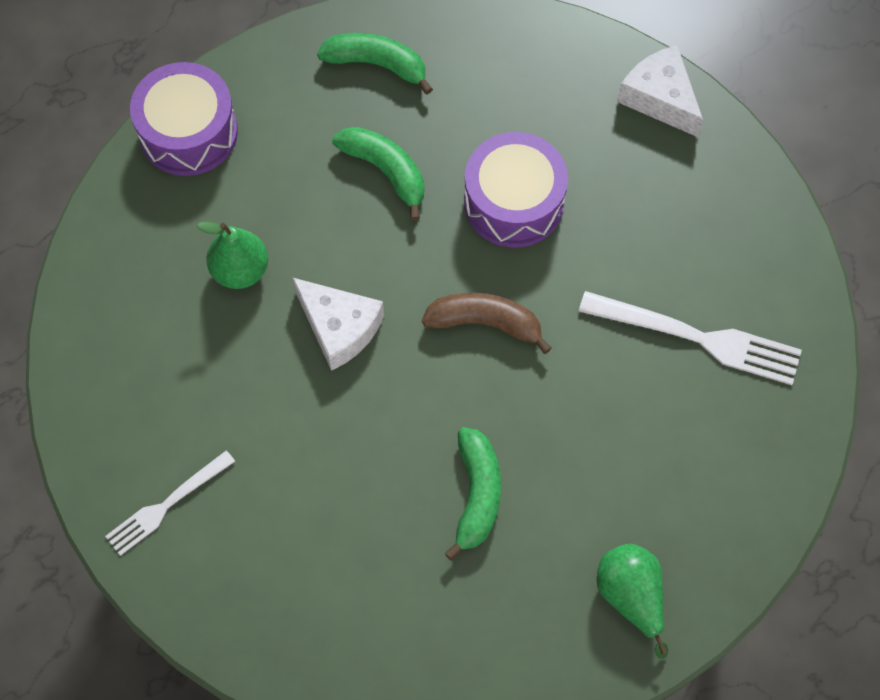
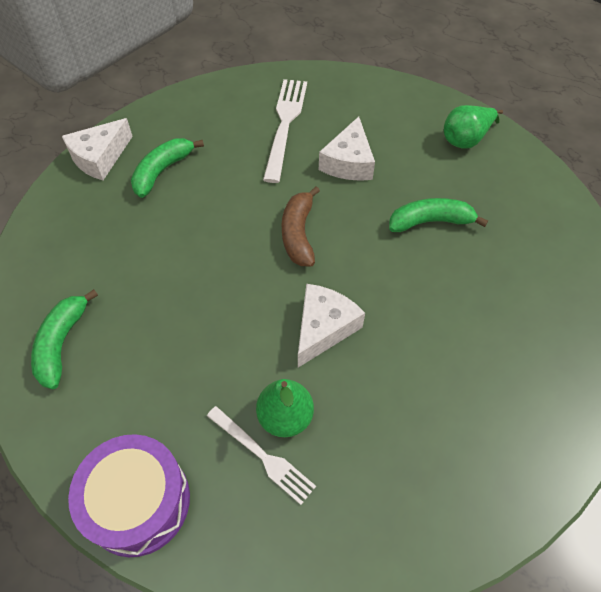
camera: 100 degrees left, 10 degrees down
white fork [105,450,235,556] -> white fork moved to [207,406,316,505]
green banana [332,127,424,221] -> green banana moved to [131,138,204,198]
purple drum [464,132,568,248] -> none
none -> white cheese [319,116,375,181]

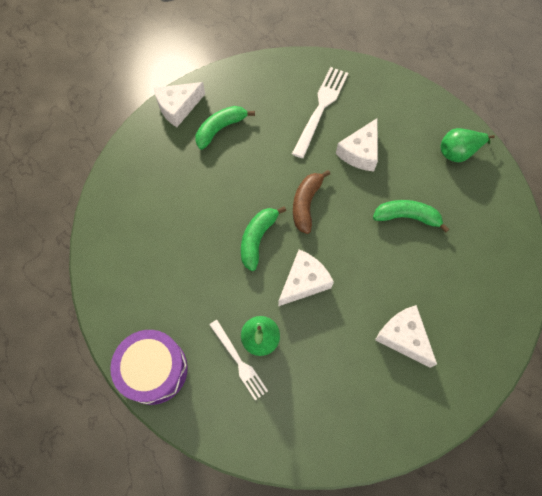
camera: 15 degrees right, 10 degrees up
green banana [31,289,98,389] -> green banana moved to [241,206,286,271]
none -> white cheese [375,305,437,368]

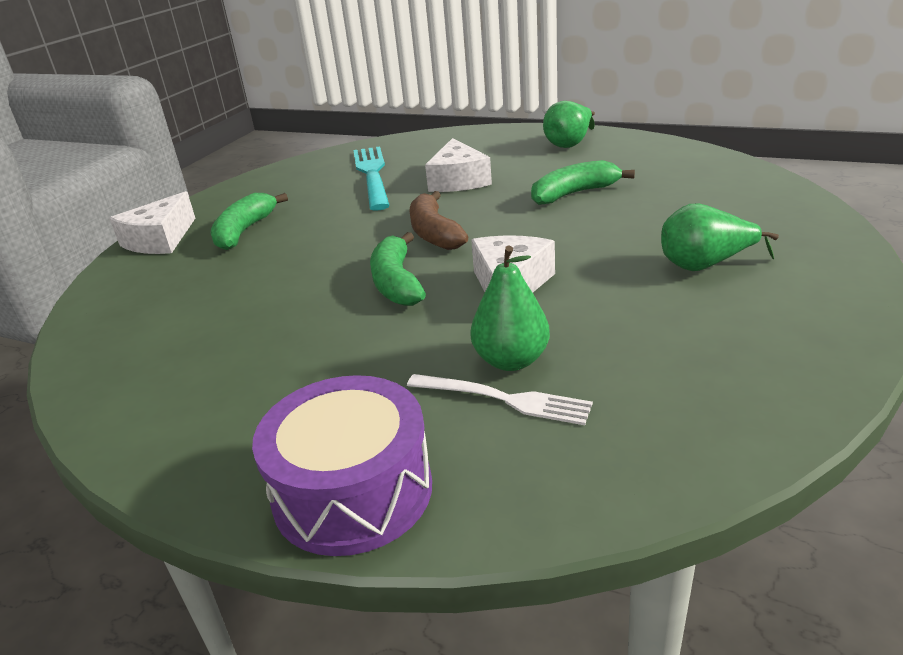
camera: 30 degrees left, 35 degrees down
white fork [292,67,348,158] -> turquoise fork [353,146,390,211]
white cheese [375,305,437,368] -> green pear [661,204,779,271]

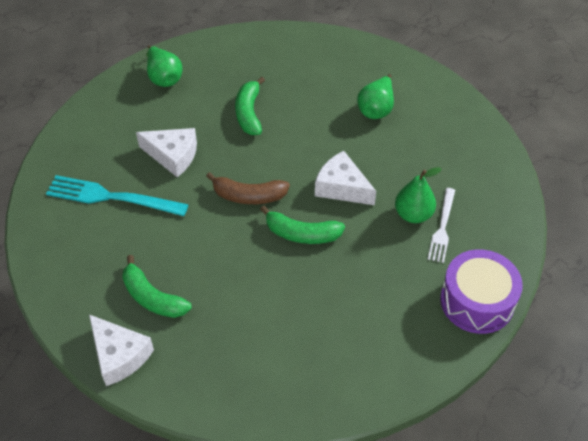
camera: 70 degrees left, 20 degrees up
white fork [407,374,593,425] -> white fork turned 150 degrees clockwise [428,188,455,263]

